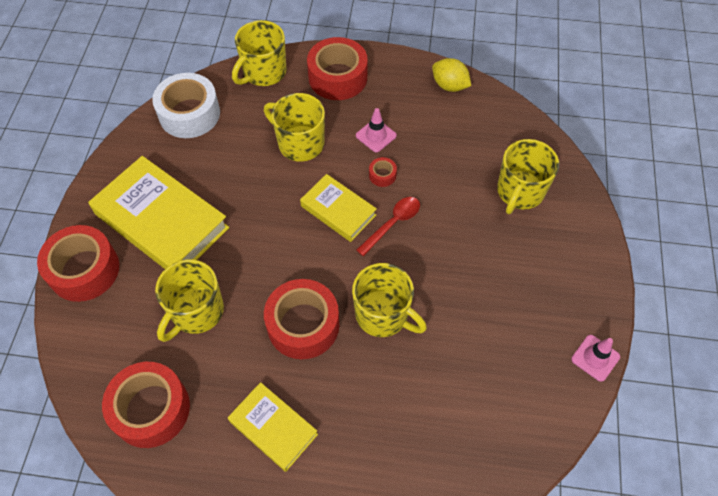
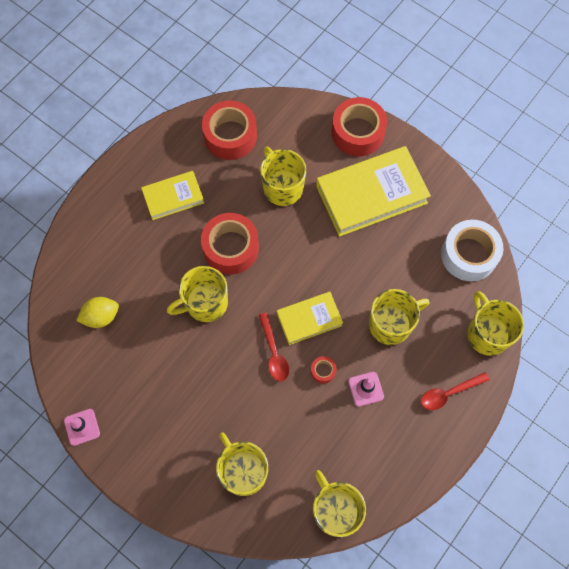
camera: 120 degrees right, 10 degrees up
red tape [307,37,368,100] -> red spoon [421,372,489,410]
yellow lemon [432,58,471,92] -> yellow lemon moved to [76,297,119,328]
none -> yellow mug [313,470,366,537]

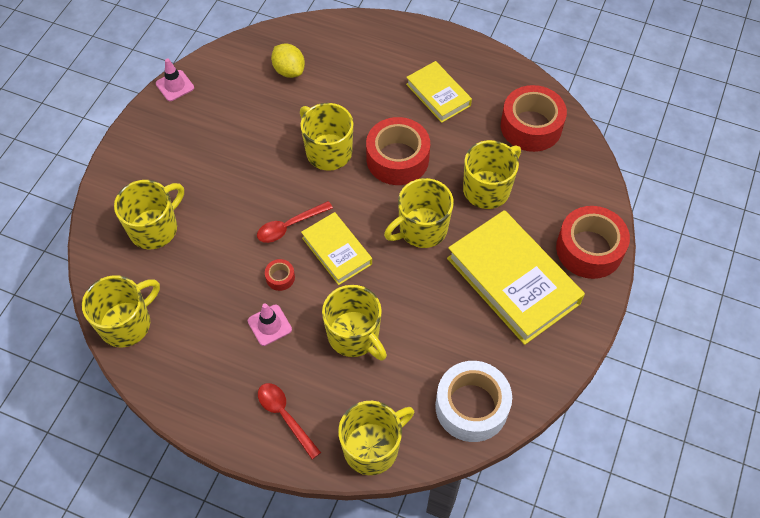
camera: 75 degrees right, 10 degrees down
none -> yellow mug [384,178,454,248]

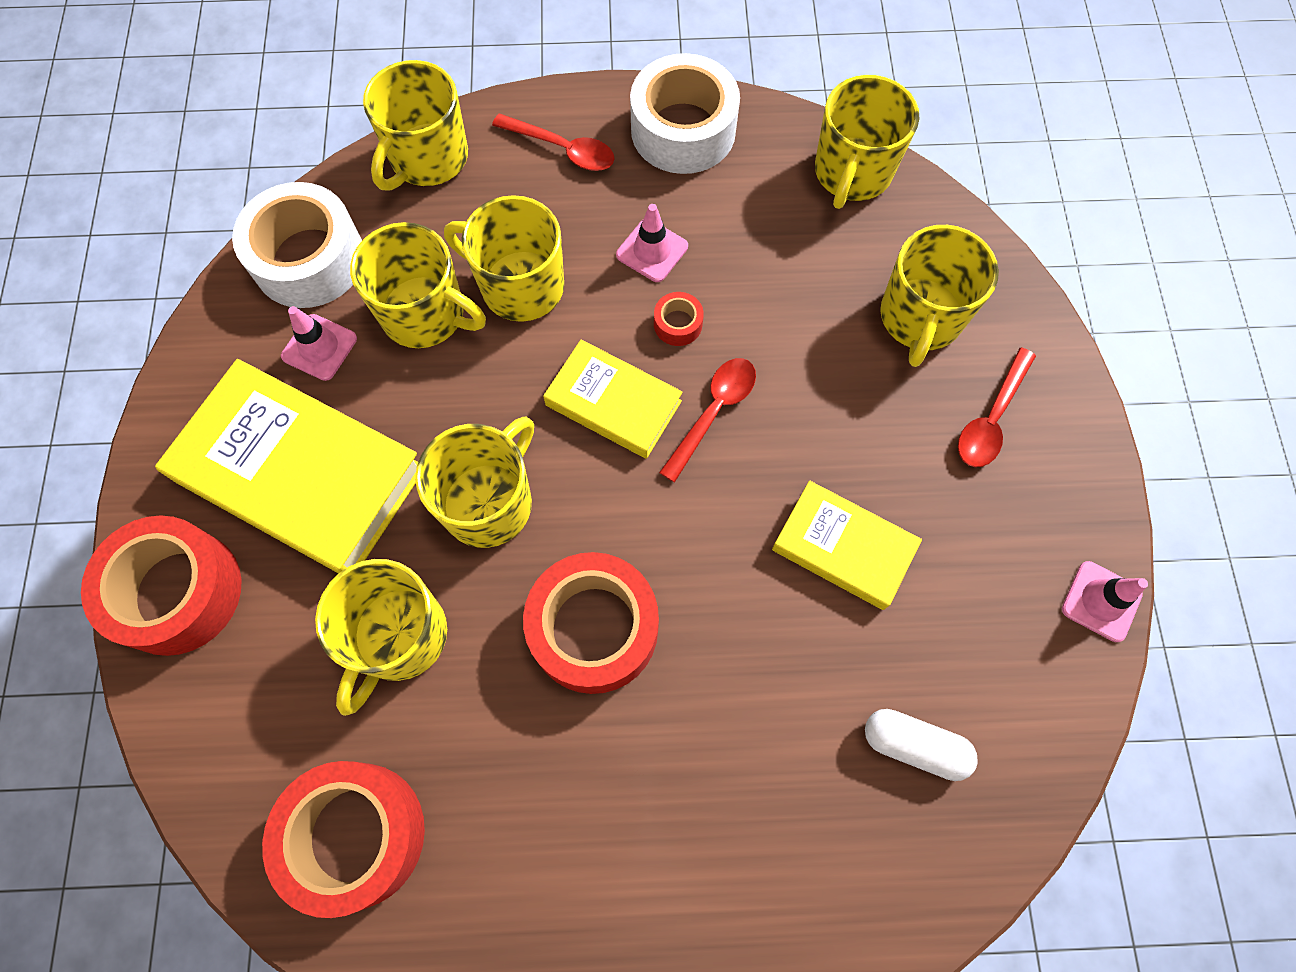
camera: 155 degrees right, 10 degrees up
yellow lemon [271,43,305,78] -> white capsule [865,709,978,781]
yellow mug [300,103,353,171] -> yellow mug moved to [350,222,486,348]
yellow book [406,61,472,123] -> yellow book moved to [772,480,922,610]
none -> pink traffic cone [281,306,357,381]
none -> white tape [630,53,740,174]
none -> red spoon [958,348,1036,467]

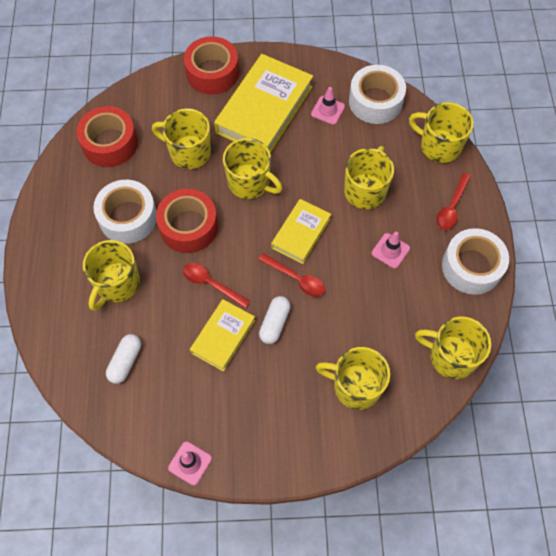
camera: 90 degrees right, 5 degrees down
yellow mug [350,222,486,348] -> yellow mug moved to [83,240,140,311]
red tape [654,292,704,346] -> none
red spoon [958,348,1036,467] -> red spoon moved to [183,263,250,308]
none -> white tape [93,180,157,244]
none -> white capsule [259,296,291,344]

